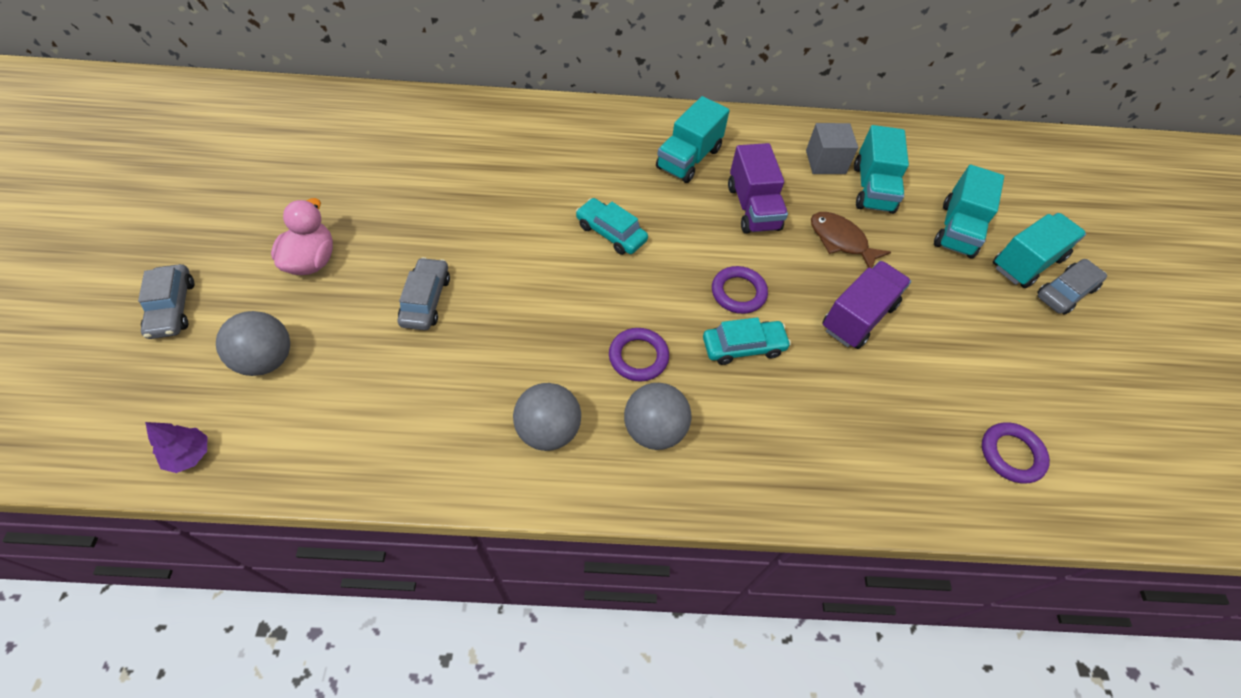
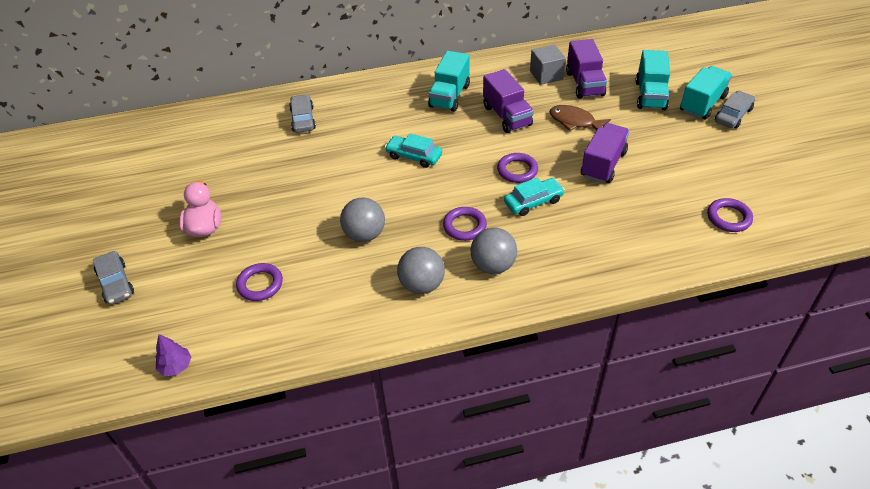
camera: 10 degrees left, 10 degrees down
grey ball [216,311,290,376] -> grey ball moved to [340,197,385,242]
grey car [398,257,450,330] -> grey car moved to [289,94,316,133]
turquoise truck [854,125,909,214] -> purple truck [566,39,607,99]
none -> purple ring [236,263,283,301]

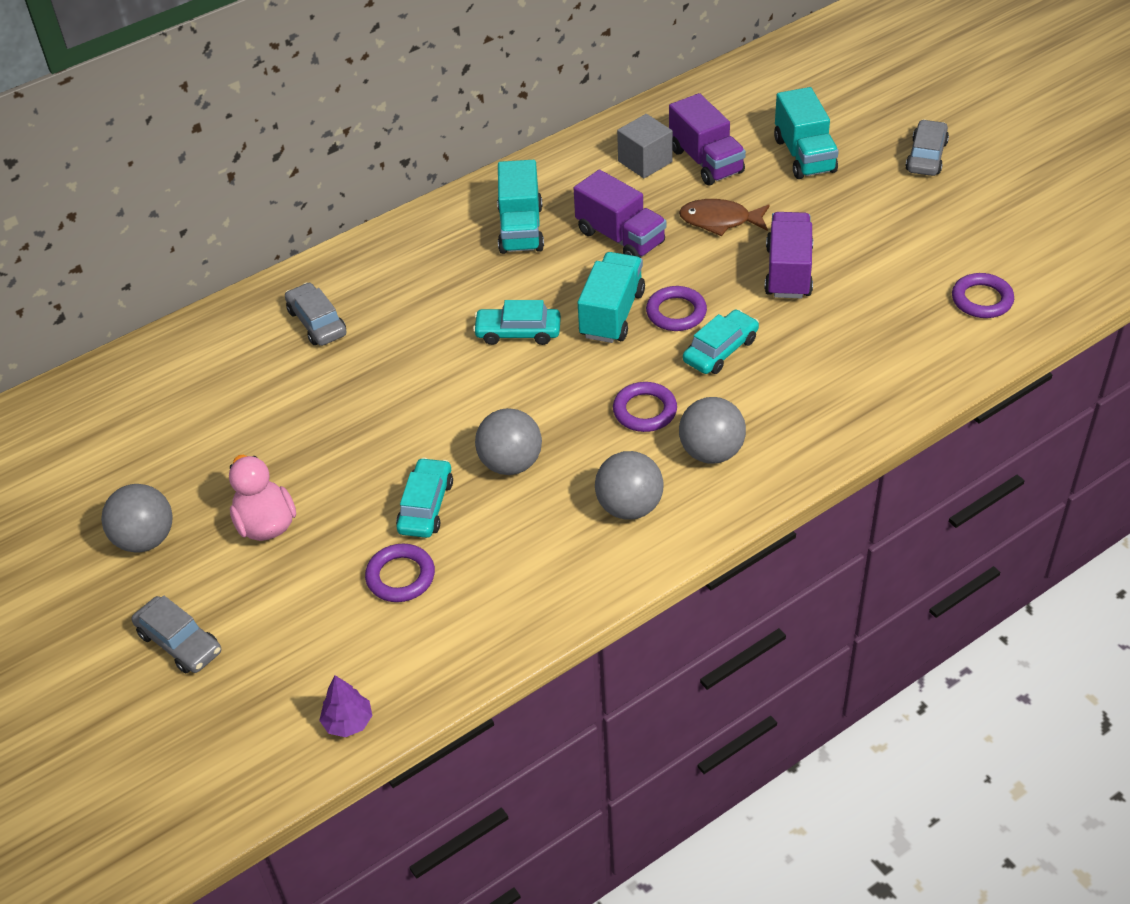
camera: 20 degrees left, 0 degrees up
turquoise truck [680,66,732,119] -> turquoise truck moved to [578,252,645,343]
none -> grey ball [101,484,173,553]
none -> turquoise car [396,457,453,538]

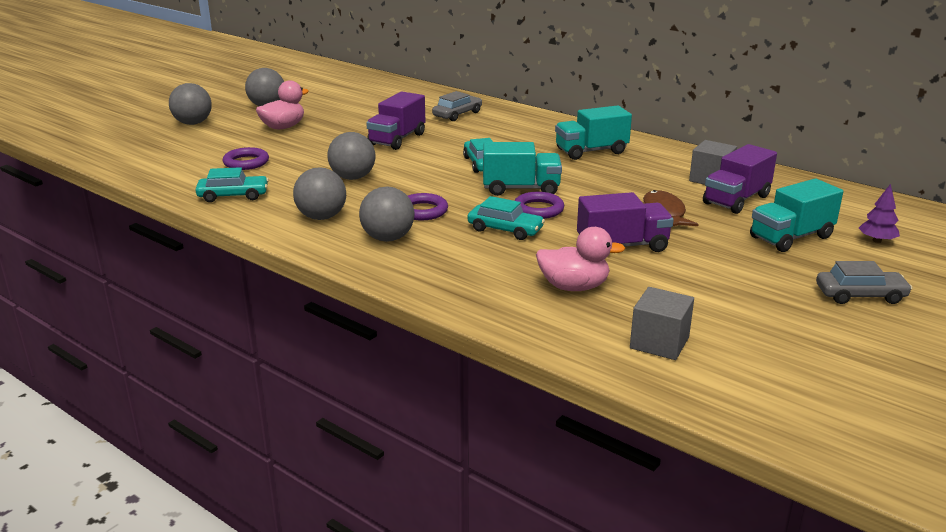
camera: 70 degrees right, 20 degrees down
grey car [132,595,221,673] -> grey ball [169,83,212,125]
purple tree [319,675,372,737] -> purple tree moved to [859,184,900,243]
turquoise car [396,457,453,538] -> turquoise car moved to [195,167,269,202]
purple truck [574,170,666,257] -> purple truck moved to [366,92,426,150]
purple ring [952,273,1014,318] -> grey cube [630,287,694,360]
none -> pink duck [536,227,625,291]

